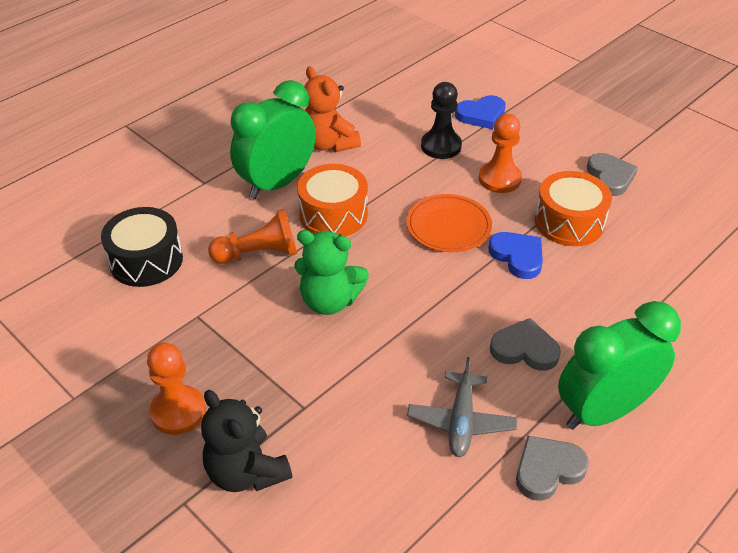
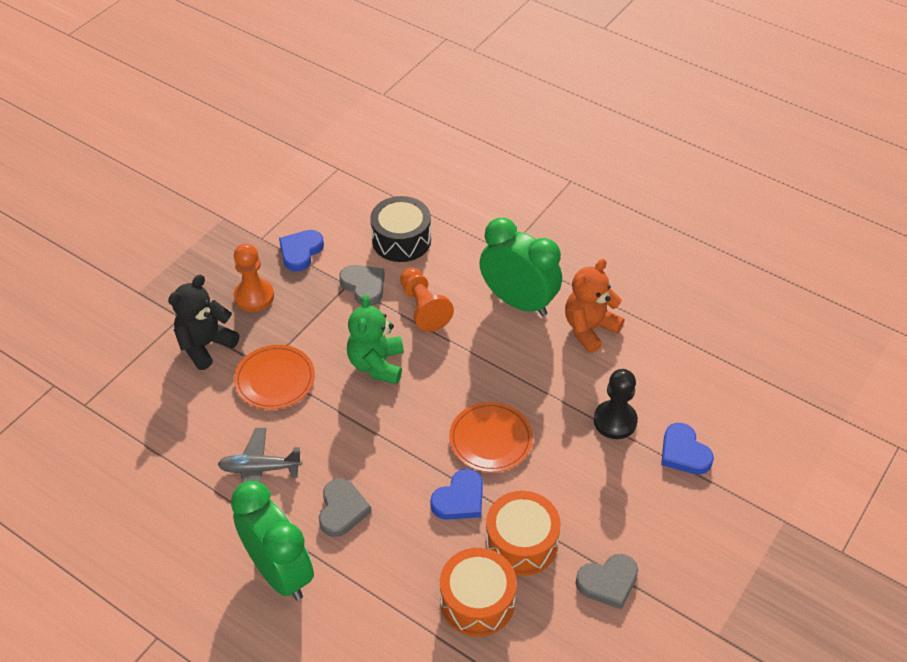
camera: 80 degrees right, 5 degrees up
orange drum [297,164,368,237] -> orange drum moved to [440,548,517,637]
orange pawn [479,114,522,193] -> none
grey heart [516,436,589,501] -> grey heart moved to [339,265,385,306]
none -> orange plate [234,345,315,410]
none -> blue heart [279,230,324,272]

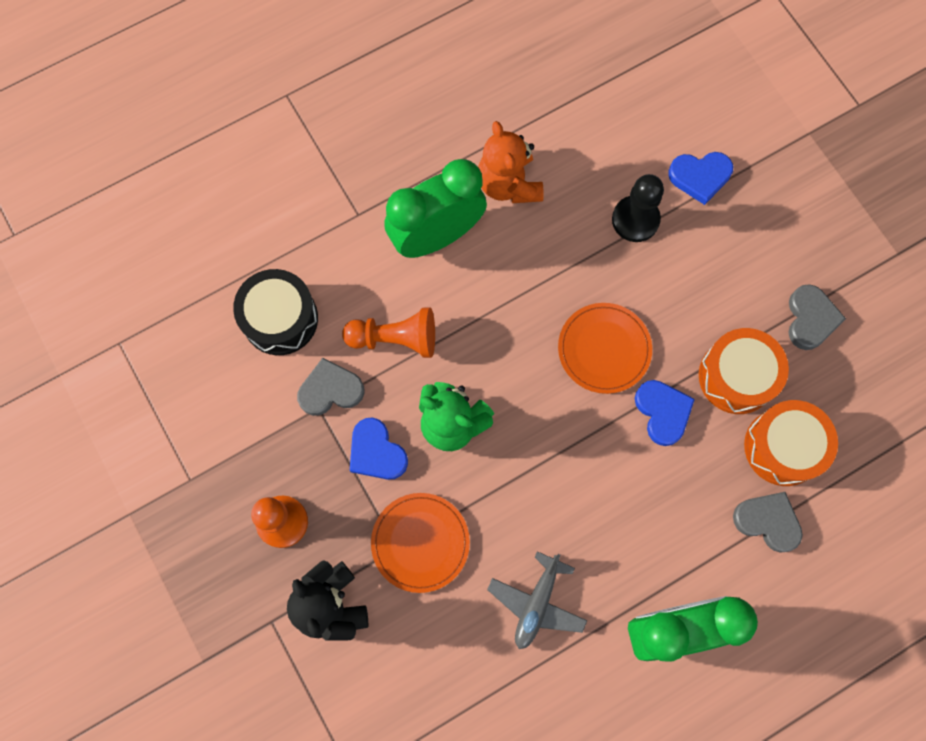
camera: 65 degrees left, 25 degrees up
blue heart [279,230,324,272] -> blue heart moved to [350,418,408,480]
grey heart [319,478,372,537] -> grey heart moved to [733,492,803,553]

